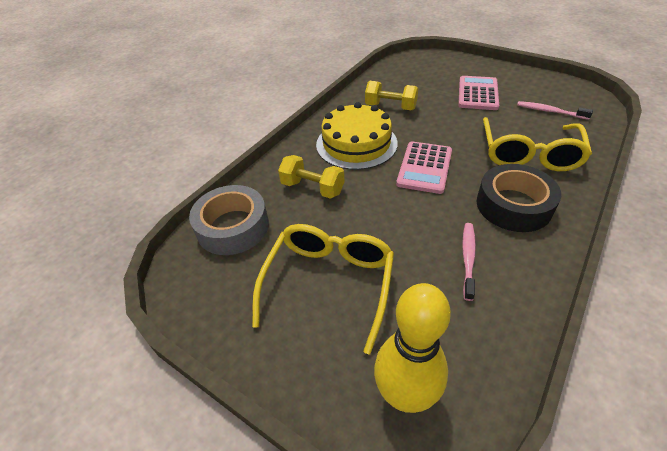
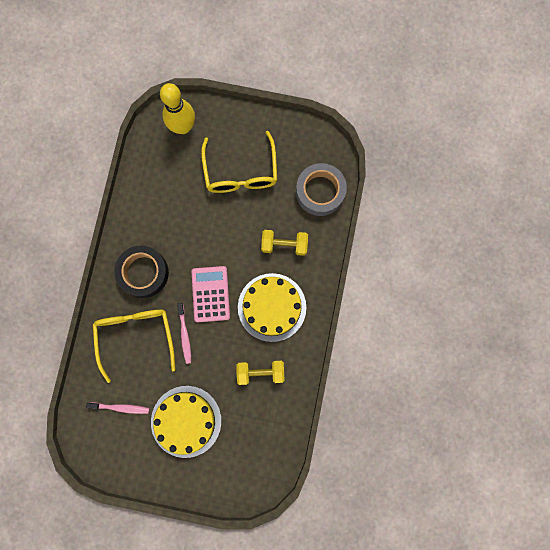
camera: 155 degrees right, 35 degrees up
pink calculator [458,76,499,110] -> yellow cake [151,386,221,458]
pink toothbrush [462,223,476,301] -> pink toothbrush moved to [177,303,191,364]

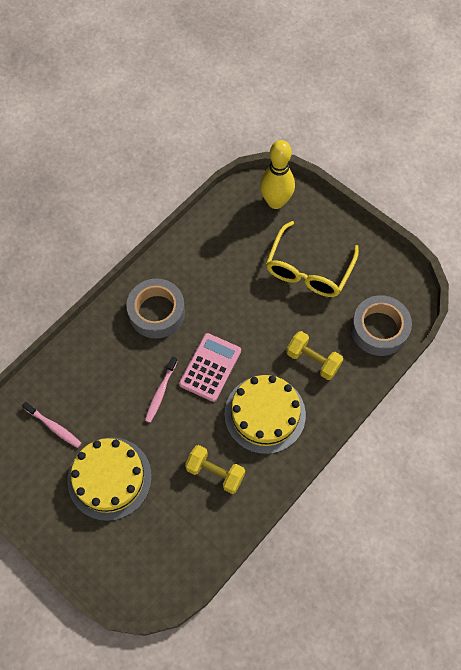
camera: 30 degrees right, 15 degrees down
yellow glasses [93,310,175,383] -> none
black tape [114,246,169,298] -> grey tape [126,279,185,339]

